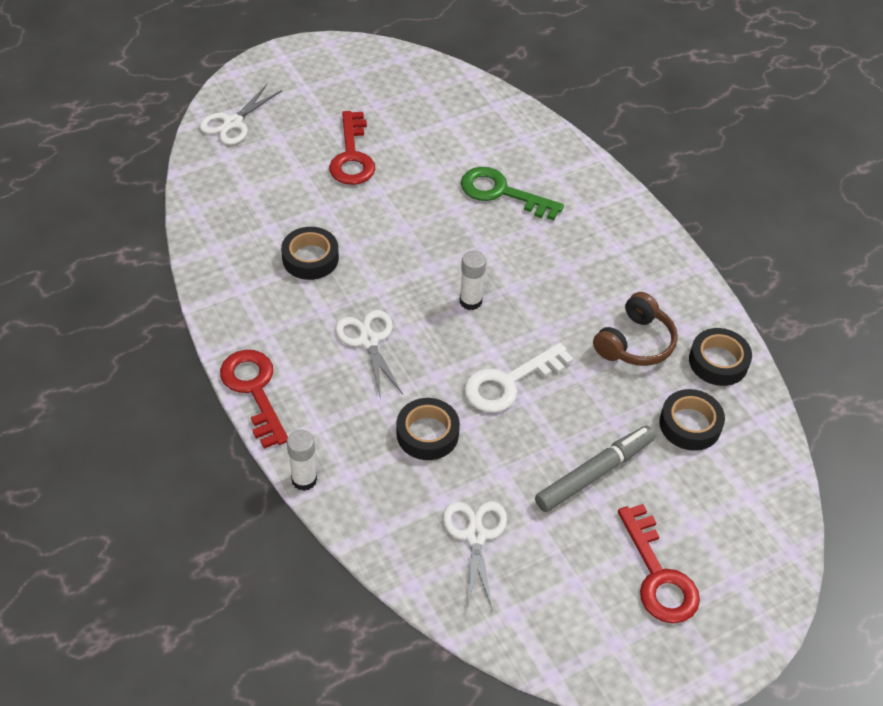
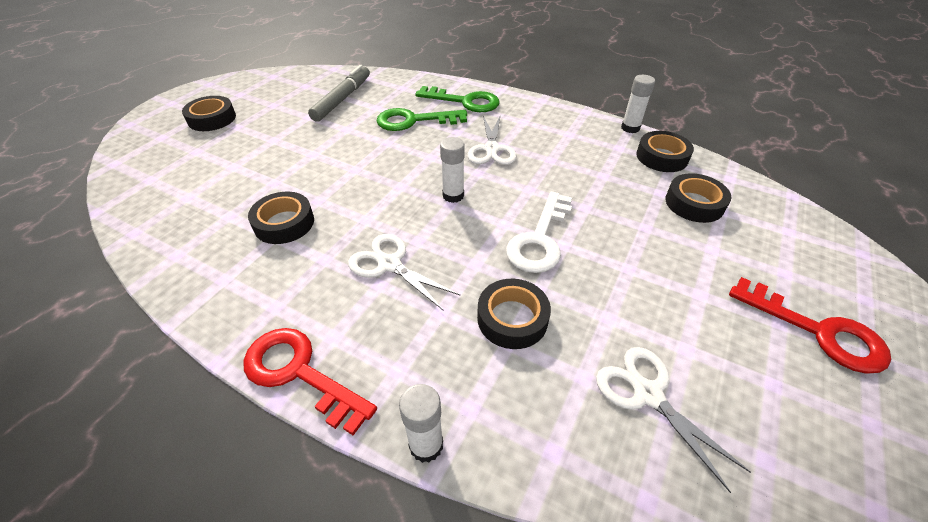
camera: 30 degrees left, 5 degrees down
white scissors [199,84,282,145] -> white scissors moved to [468,115,516,165]
red key [329,111,375,185] -> none
grey marker [535,426,656,512] -> grey marker moved to [308,65,370,122]
brown headphones [593,292,678,366] -> none
none -> black tape [182,96,236,131]
none -> green key [415,86,499,112]
none -> white glue stick [621,75,655,133]

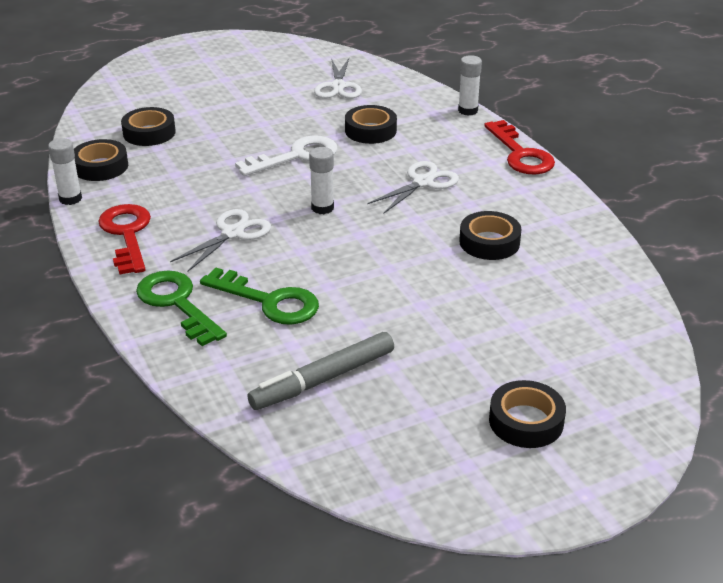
camera: 145 degrees left, 10 degrees down
white scissors [348,234,460,311] -> white scissors turned 120 degrees counterclockwise [367,161,459,214]
red key [729,277,891,374] -> red key moved to [98,204,151,274]

